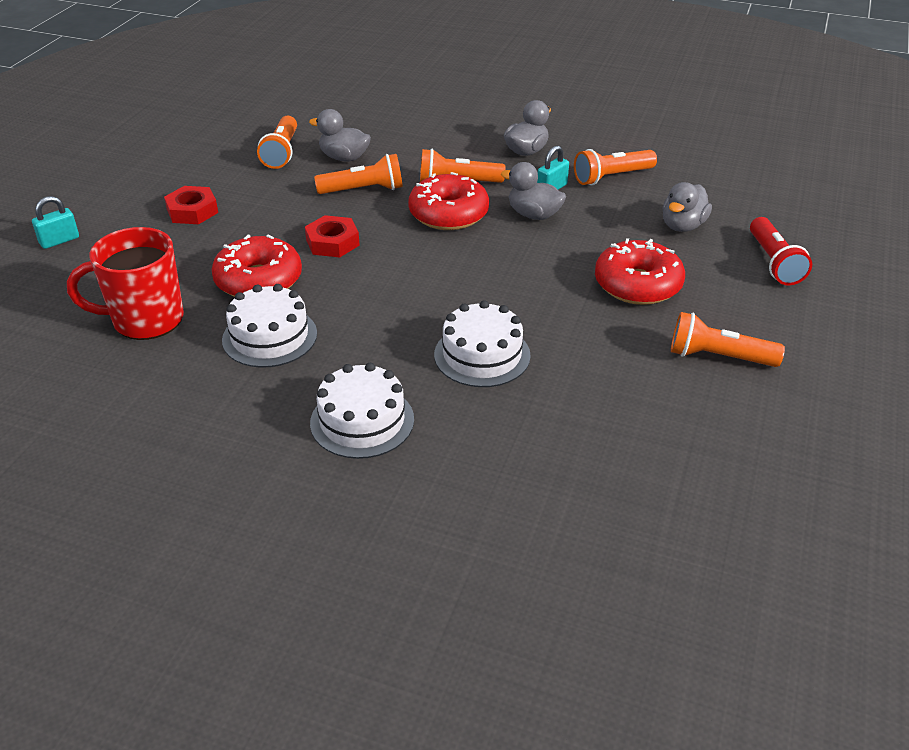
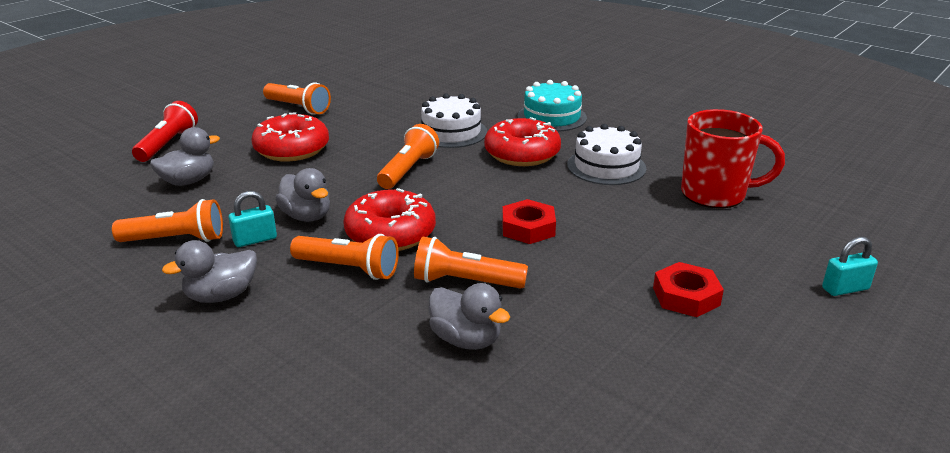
camera: 160 degrees left, 10 degrees down
red donut [211,235,302,297] -> red donut moved to [484,117,561,166]
orange flashlight [257,116,297,169] -> orange flashlight moved to [377,124,439,189]
white cake [310,363,414,459] -> turquoise cake [518,80,587,132]

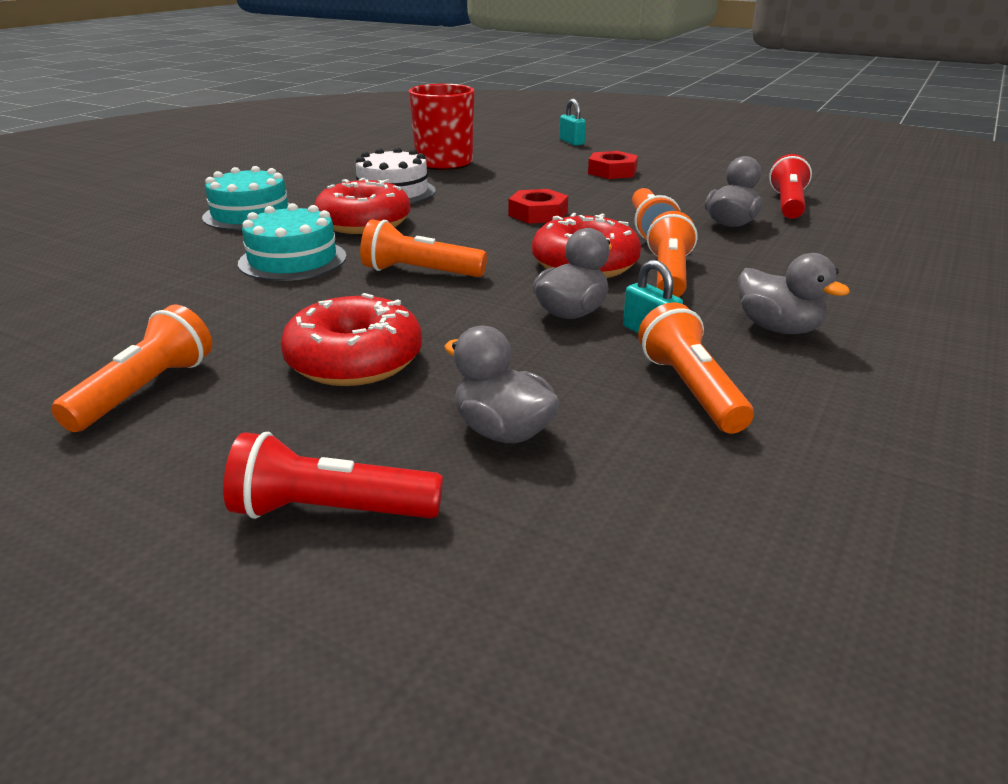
camera: 100 degrees left, 0 degrees up
white cake [421,93,487,148] -> turquoise cake [238,203,346,281]
none -> red flashlight [769,154,812,219]

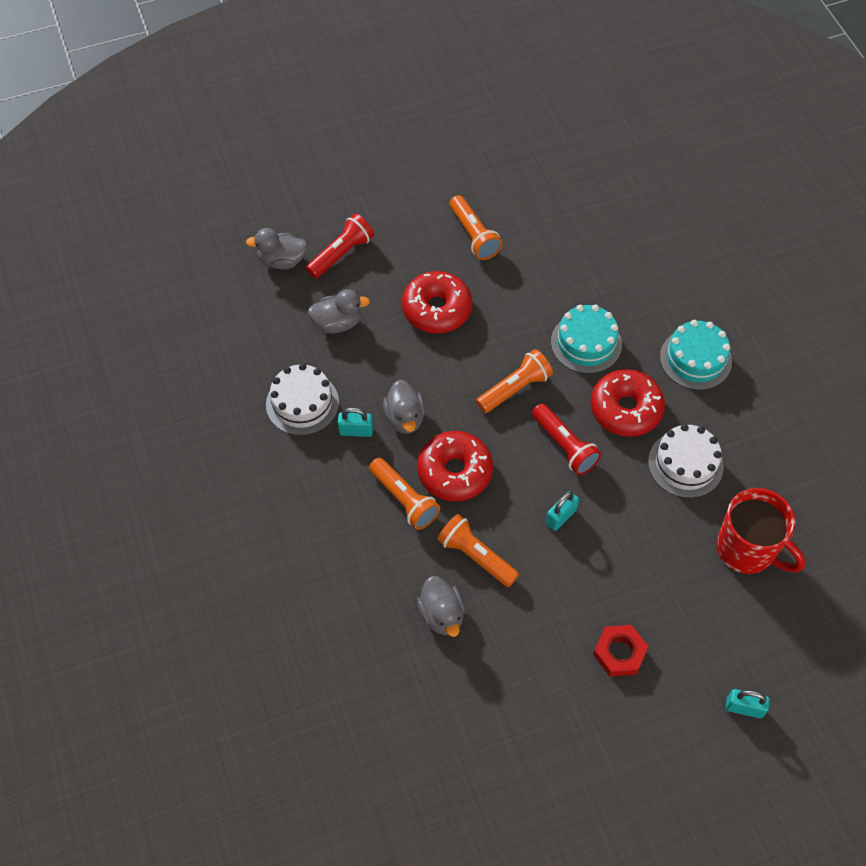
camera: 130 degrees right, 30 degrees up
red nut [508,189,568,224] -> turquoise padlock [546,491,579,531]
orange flashlight [638,303,754,434] -> white cake [266,363,339,436]
grey duck [738,253,850,334] -> grey duck moved to [246,228,308,269]
red flashlight [769,154,812,219] -> red flashlight moved to [532,403,601,475]

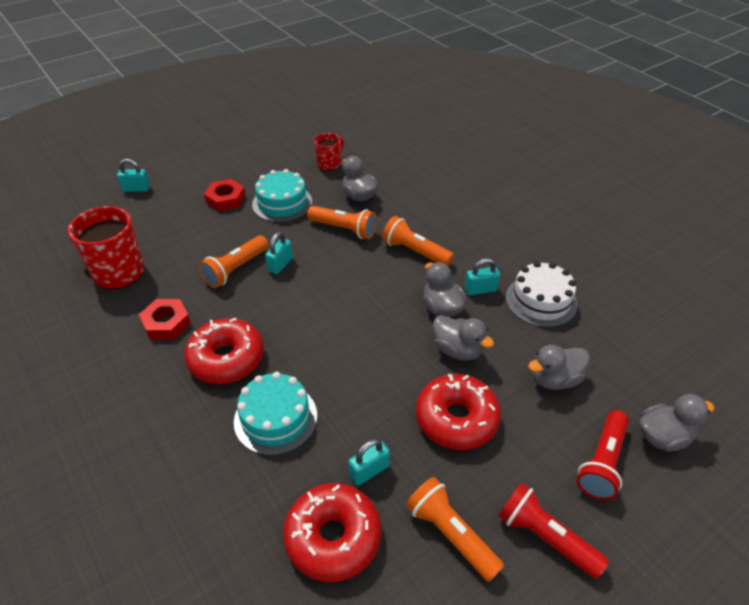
camera: 165 degrees right, 15 degrees down
red donut [417,431,493,501] -> red donut moved to [283,483,381,582]
orange flashlight [476,349,553,413] -> orange flashlight moved to [199,236,269,288]
red flashlight [532,403,601,475] -> red flashlight moved to [498,483,609,579]
white cake [648,424,724,498] -> red nut [139,299,191,339]
turquoise cake [660,320,732,390] -> turquoise cake moved to [252,169,312,222]
none -> red mug [314,133,344,171]
none -> turquoise padlock [348,439,390,486]
none -> grey duck [433,315,494,360]

